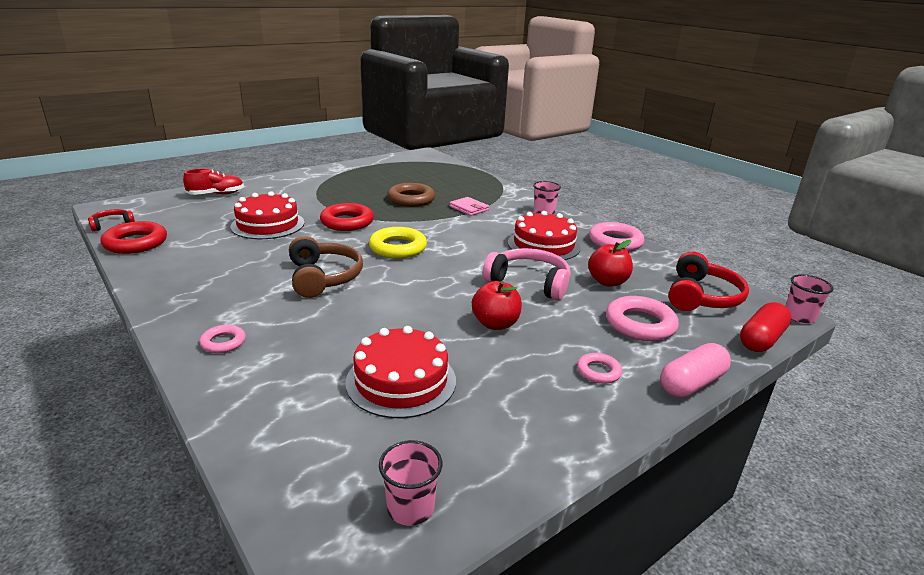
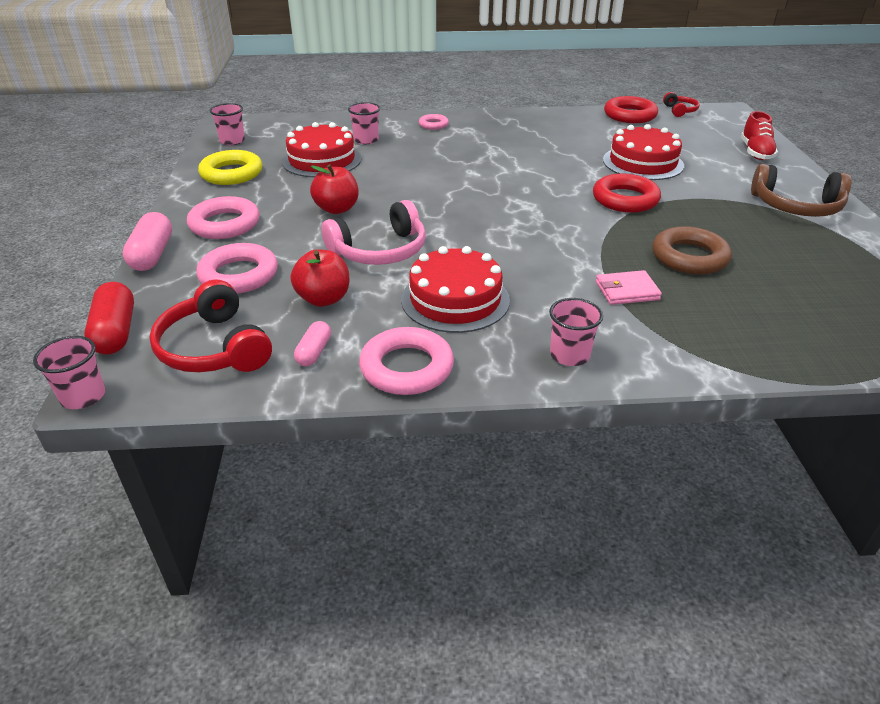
camera: 125 degrees right, 10 degrees up
brown headphones [289,236,363,298] -> brown headphones moved to [751,164,851,217]
yellow ring [369,227,427,259] -> yellow ring moved to [198,150,262,185]
pink ring [577,353,622,384] -> pink ring [187,196,260,239], size x1.81
none -> pink capsule [294,321,331,366]
none -> pink cup [348,102,380,144]

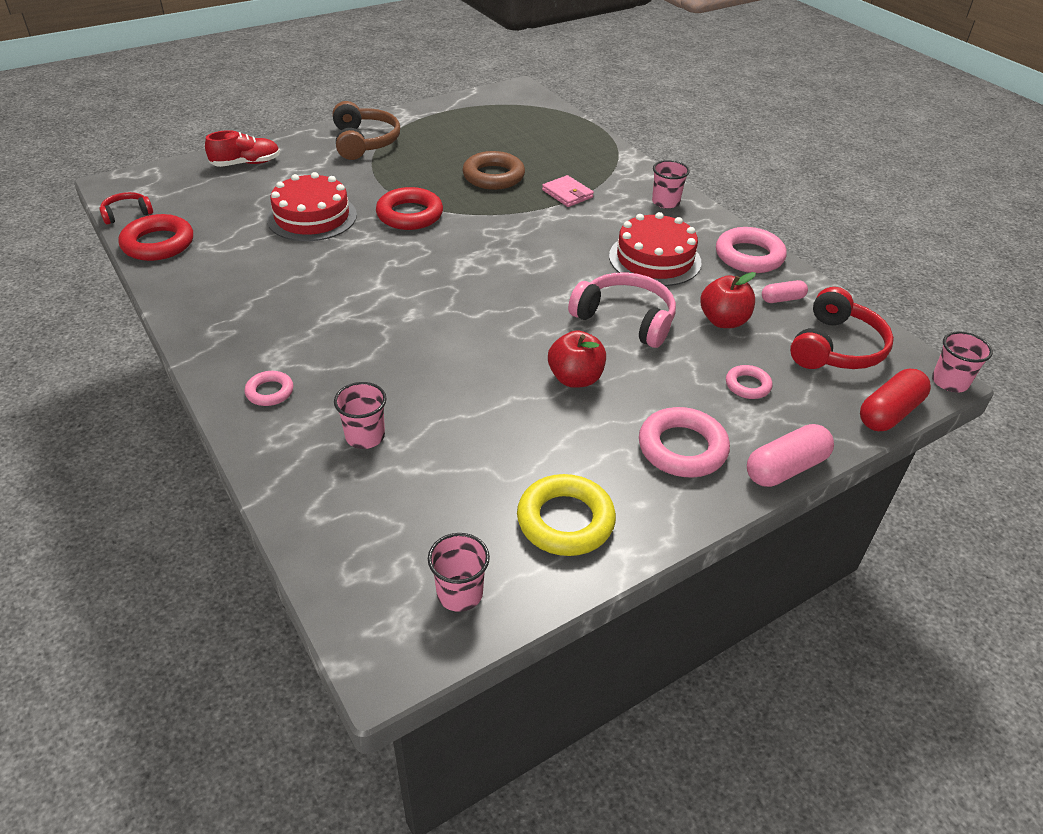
camera: 120 degrees left, 5 degrees up
pink ring [196,243,278,294] -> pink ring [726,365,772,399], size x0.55
red cake [282,122,361,177] -> none

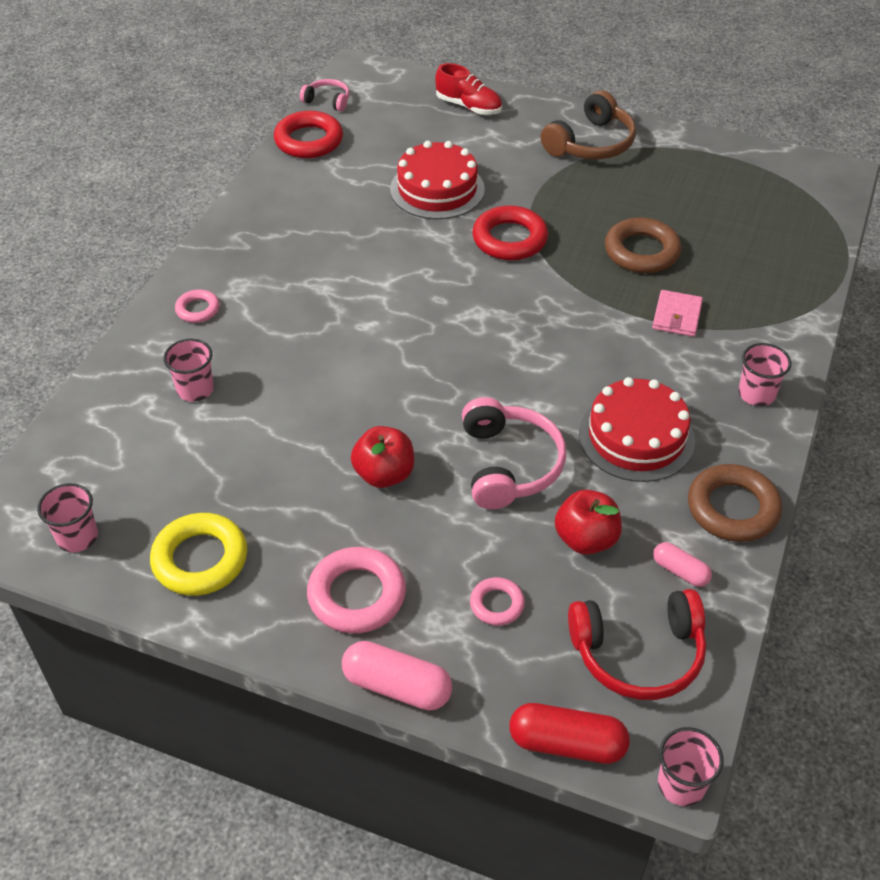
camera: 55 degrees right, 5 degrees up
red headphones [99,192,153,225] -> pink headphones [300,79,349,111]
pink ring [716,227,787,273] -> brown ring [688,464,782,542]

